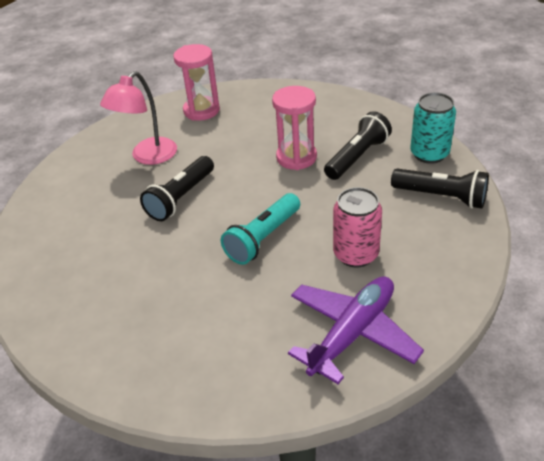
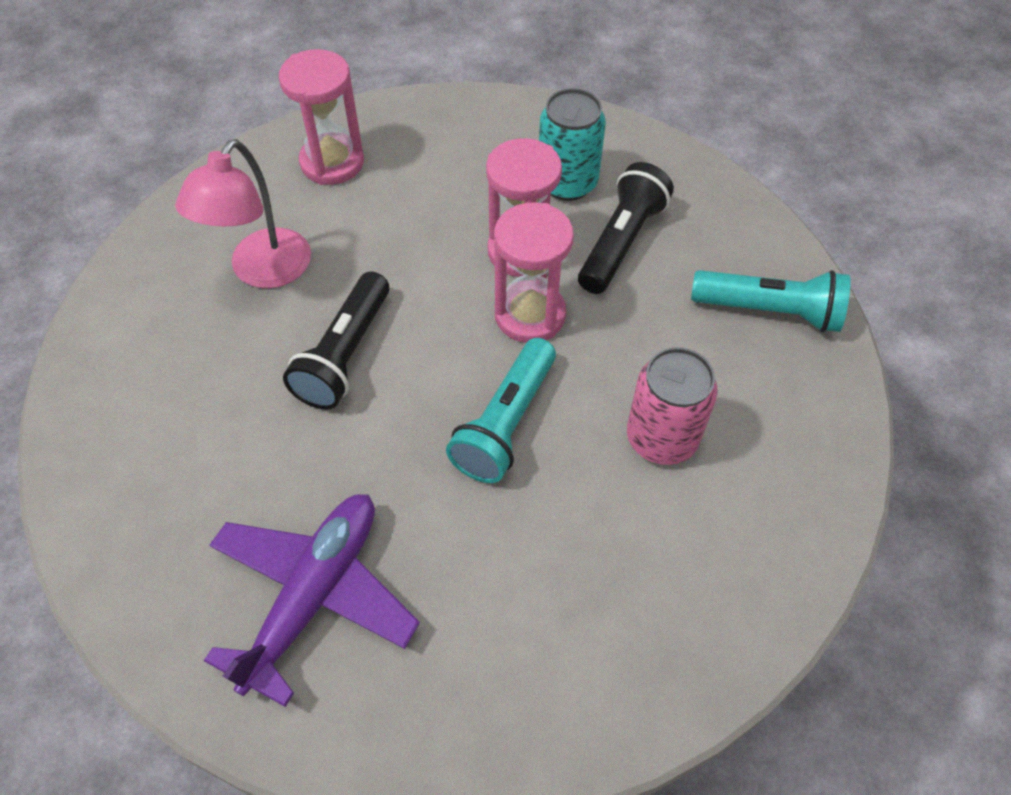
camera: 15 degrees left, 15 degrees up
purple plane [288,276,424,384] -> purple plane moved to [204,494,420,707]
black flashlight [391,169,489,209] -> turquoise flashlight [691,270,851,332]
turquoise can [410,92,456,164] -> turquoise can moved to [539,88,606,201]
none -> pink hourglass [494,203,574,343]

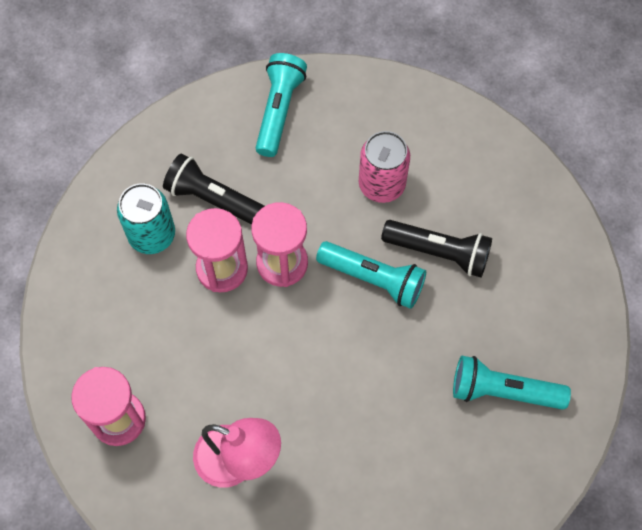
camera: 90 degrees left, 10 degrees up
purple plane [204,494,420,707] -> turquoise flashlight [453,356,571,410]
black flashlight [283,272,389,410] -> black flashlight moved to [381,220,492,277]

